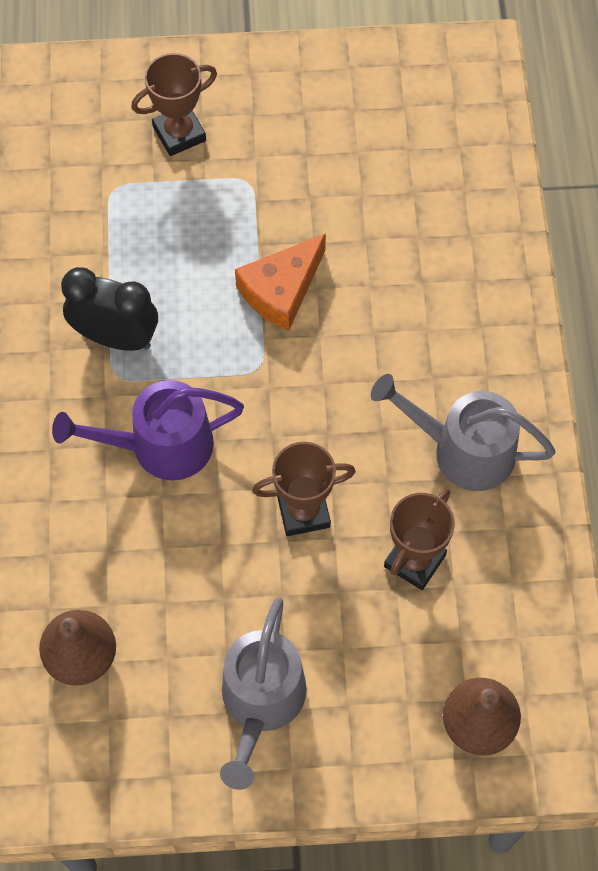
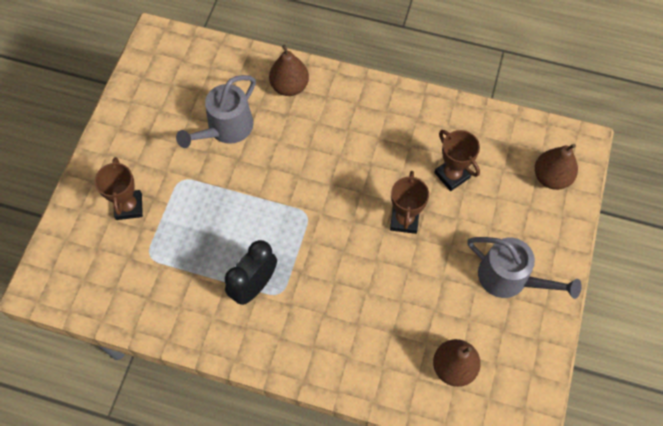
camera: 70 degrees left, 0 degrees up
purple watering can [52,380,244,481] -> none
orange cheese [235,234,326,331] -> none
grey watering can [371,374,556,491] -> grey watering can moved to [176,75,256,148]
none -> brown pear [269,45,309,96]

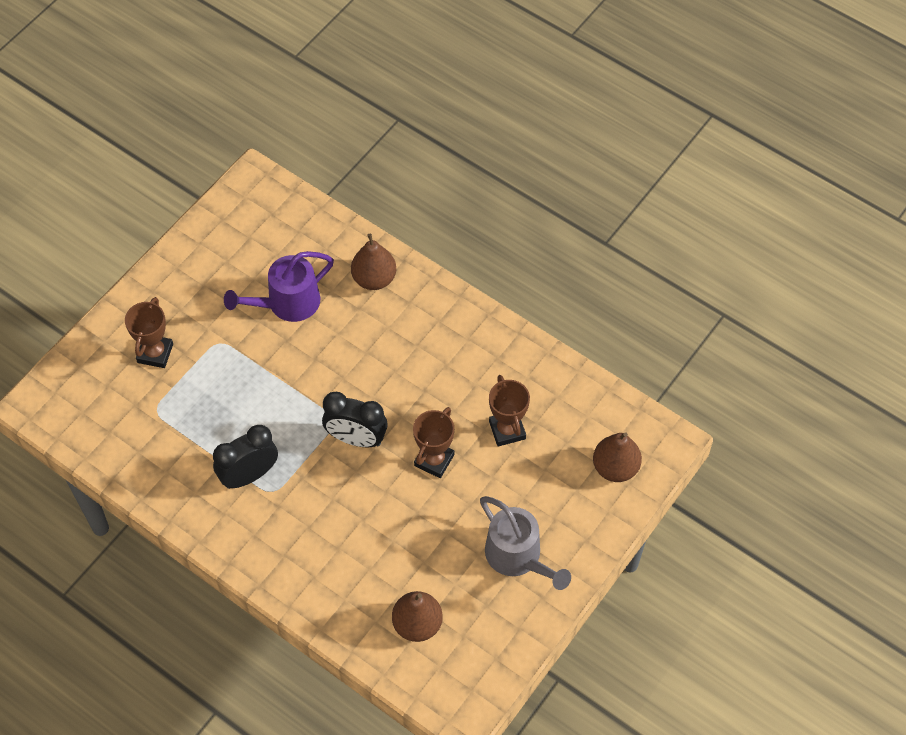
camera: 20 degrees right, 5 degrees down
grey watering can [176,75,256,148] -> purple watering can [224,251,334,322]
none -> black clock [322,392,388,447]

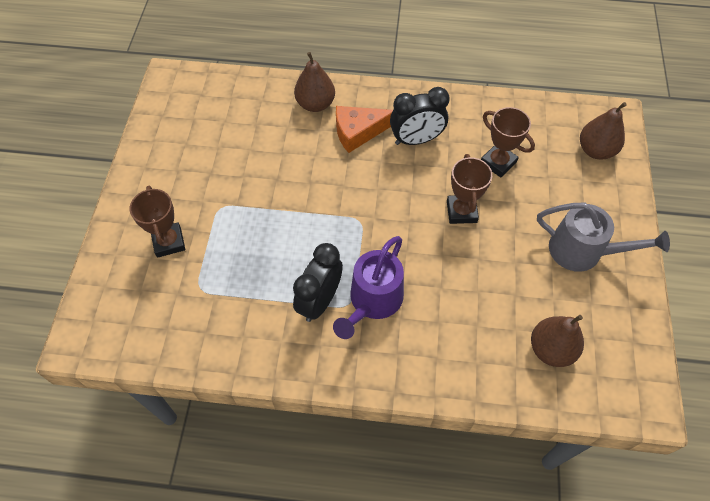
camera: 30 degrees left, 0 degrees up
purple watering can [224,251,334,322] -> purple watering can moved to [333,236,404,339]
black clock [322,392,388,447] -> black clock moved to [390,87,450,145]
none -> orange cheese [336,106,393,153]

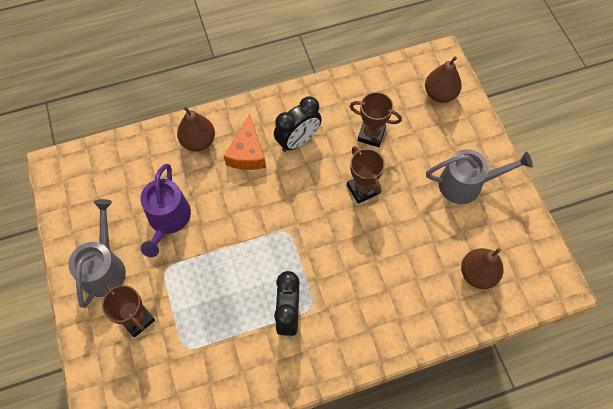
camera: 25 degrees left, 5 degrees up
purple watering can [333,236,404,339] -> purple watering can moved to [140,164,191,257]
orange cheese [336,106,393,153] -> orange cheese turned 45 degrees counterclockwise [224,114,266,170]
none -> grey watering can [68,199,126,308]

